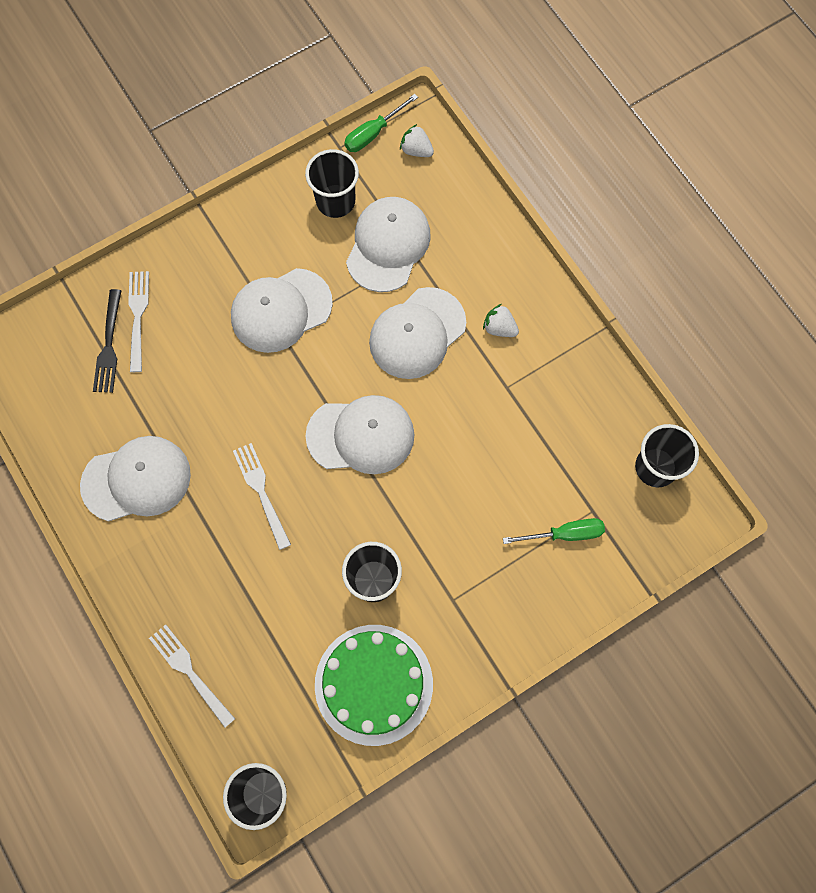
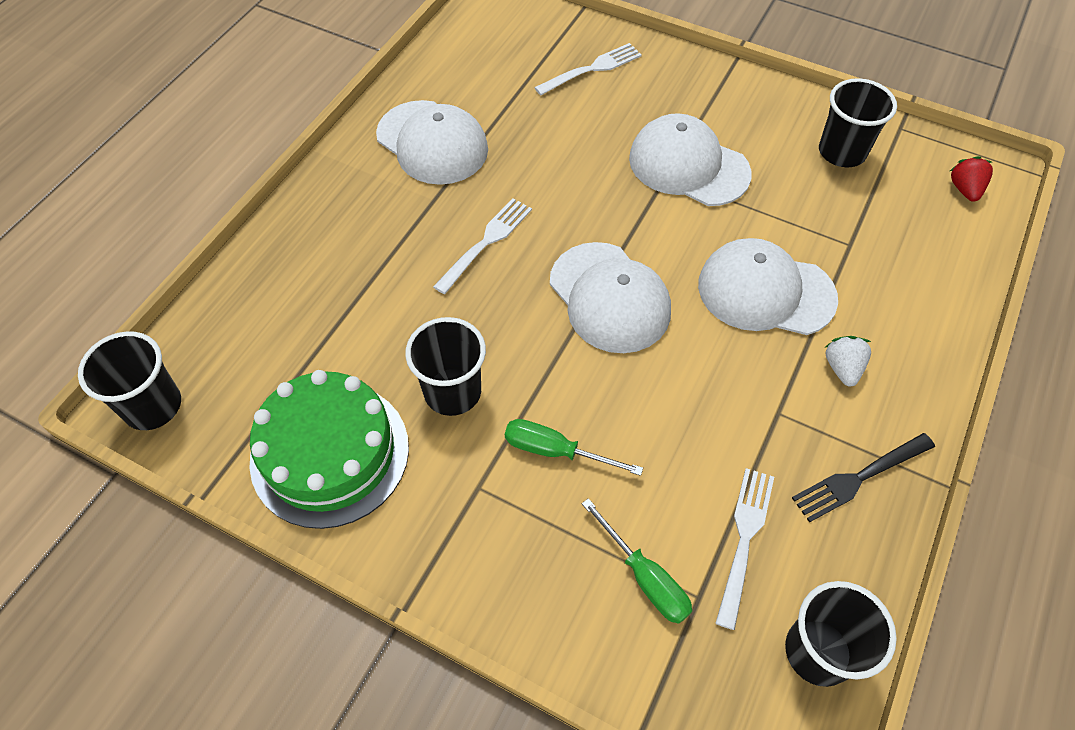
camera: 60 degrees right, 15 degrees down
black fork [93,289,122,393] -> black fork moved to [792,433,935,523]
white fork [149,624,235,727] -> white fork moved to [715,468,774,630]
green screwdriver [344,94,418,152] -> green screwdriver moved to [505,419,643,476]
white cap [346,197,431,292] -> none
white strawberry [400,124,434,157] -> red strawberry [950,156,993,202]

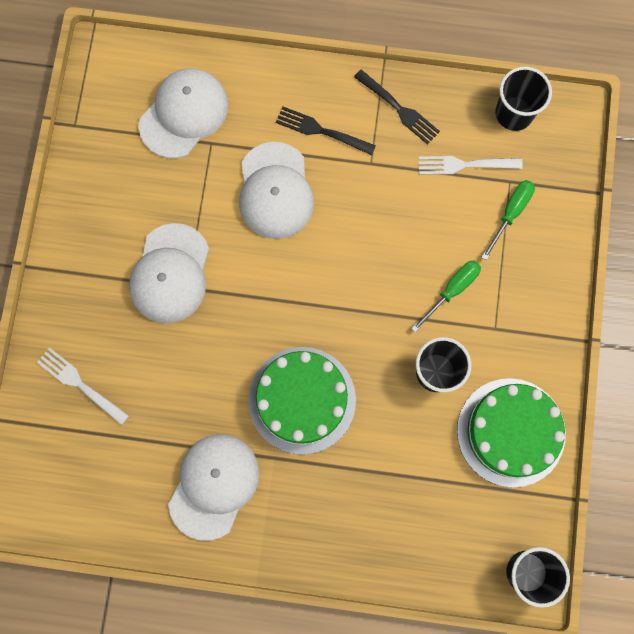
camera: 110 degrees left, 20 degrees up
white fork [433,198,532,294] -> green cake [248,347,356,455]
green screwdriver [505,419,643,476] -> green screwdriver turned 135 degrees counterclockwise [411,260,481,332]
white cap [550,242,671,353] -> white cap moved to [139,68,228,158]
black cup [819,78,897,167] -> none
white strawberry [824,336,871,386] -> black fork [276,107,376,155]
red strawberry [950,156,993,202] -> none

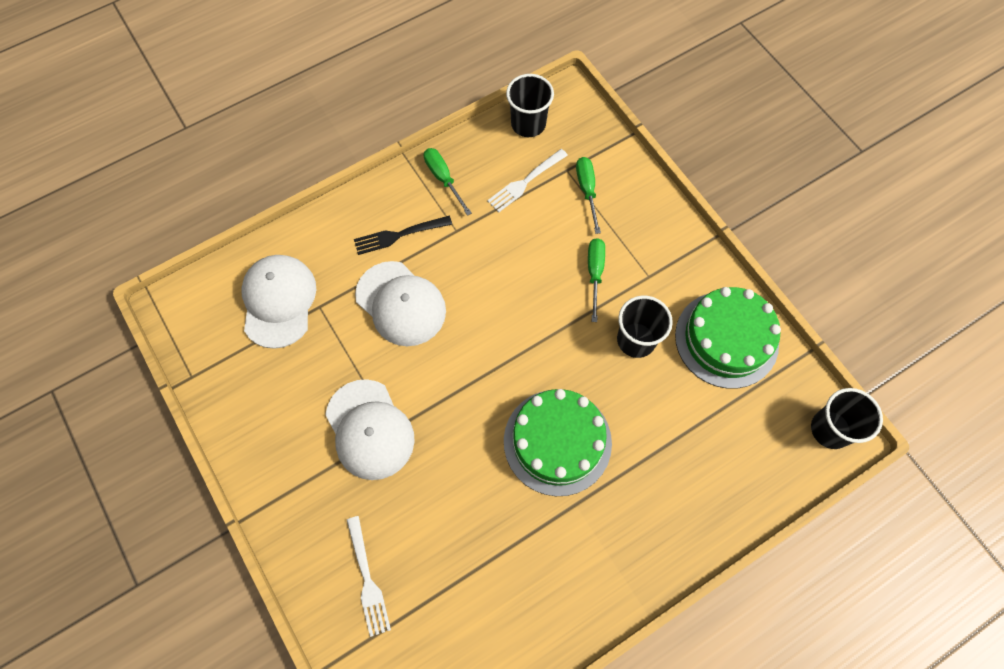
camera: 40 degrees left, 10 degrees down
white fork [37,347,129,425] -> white fork turned 105 degrees counterclockwise [347,516,391,637]
white cap [168,434,259,541] -> none
black fork [354,70,440,144] -> green screwdriver [424,148,472,216]

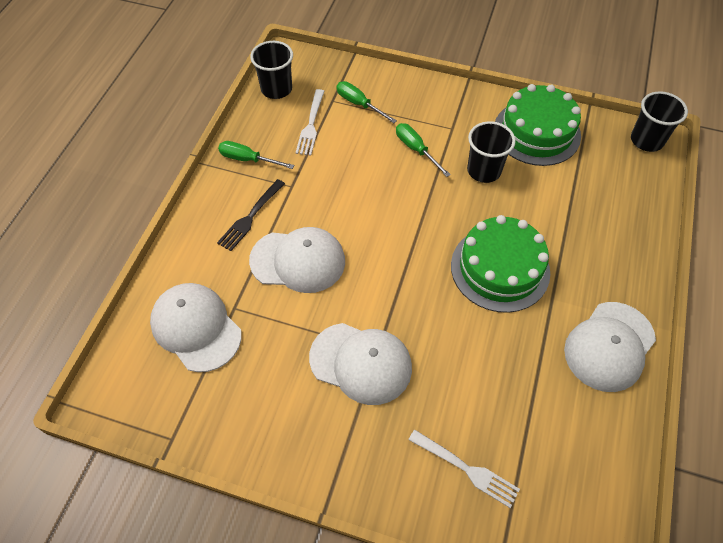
camera: 40 degrees left, 10 degrees down
none -> white cap [564,302,656,392]

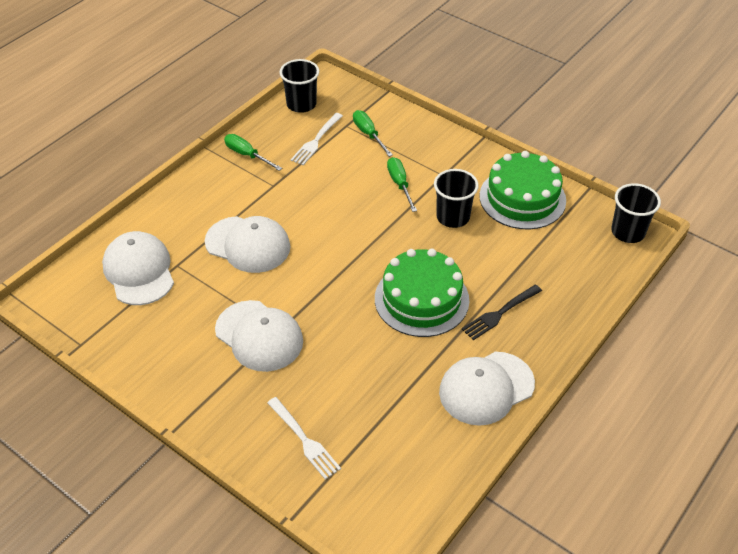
camera: 20 degrees right, 10 degrees down
black fork [217,179,285,251] -> black fork moved to [462,285,542,340]

